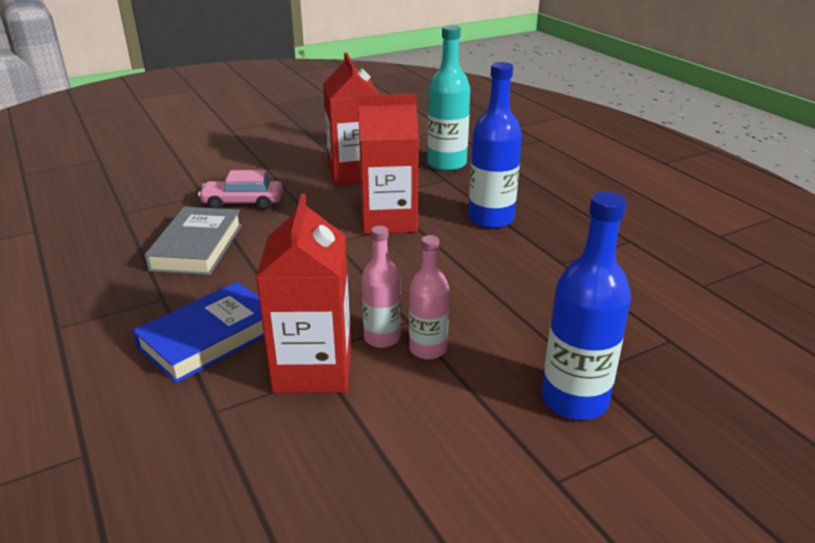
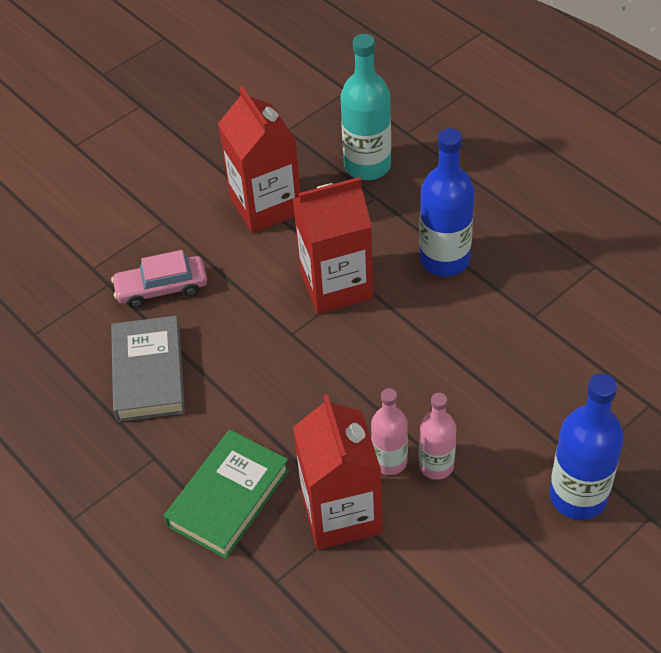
camera: 10 degrees left, 20 degrees up
blue book [133,282,264,383] -> green book [164,429,289,559]

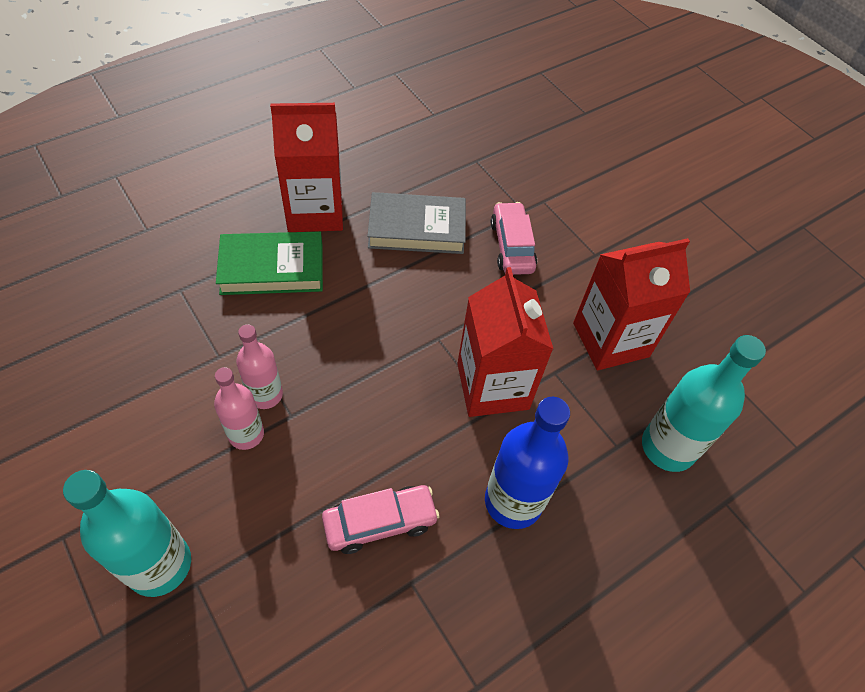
camera: 90 degrees right, 5 degrees up
green book [164,429,289,559] -> green book turned 45 degrees counterclockwise [216,232,323,295]
red carton [293,394,382,550] -> red carton moved to [270,103,343,232]
blue bottle [549,373,624,520] -> turquoise bottle [63,470,191,597]
none -> pink car [322,485,440,554]

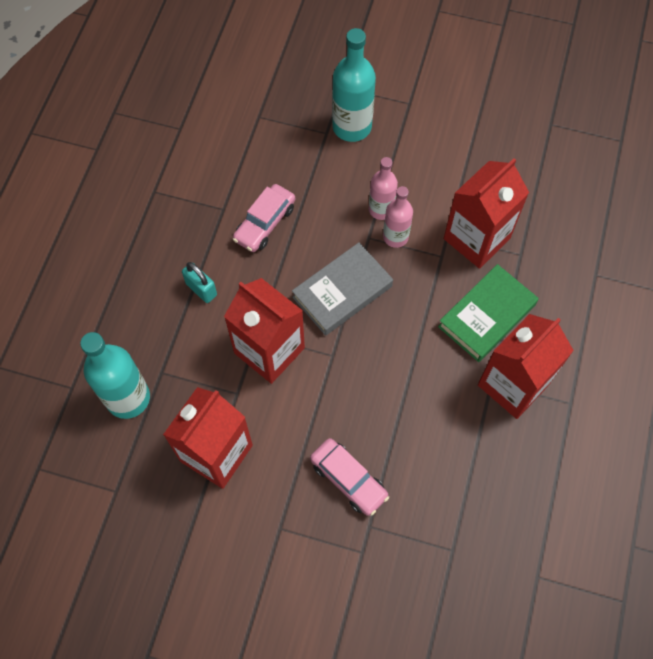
camera: 145 degrees right, 10 degrees up
grey book [367,192,466,254] -> grey book moved to [292,242,393,336]
blue bottle [485,397,570,529] -> turquoise padlock [182,262,217,303]
none -> red carton [444,158,529,269]

